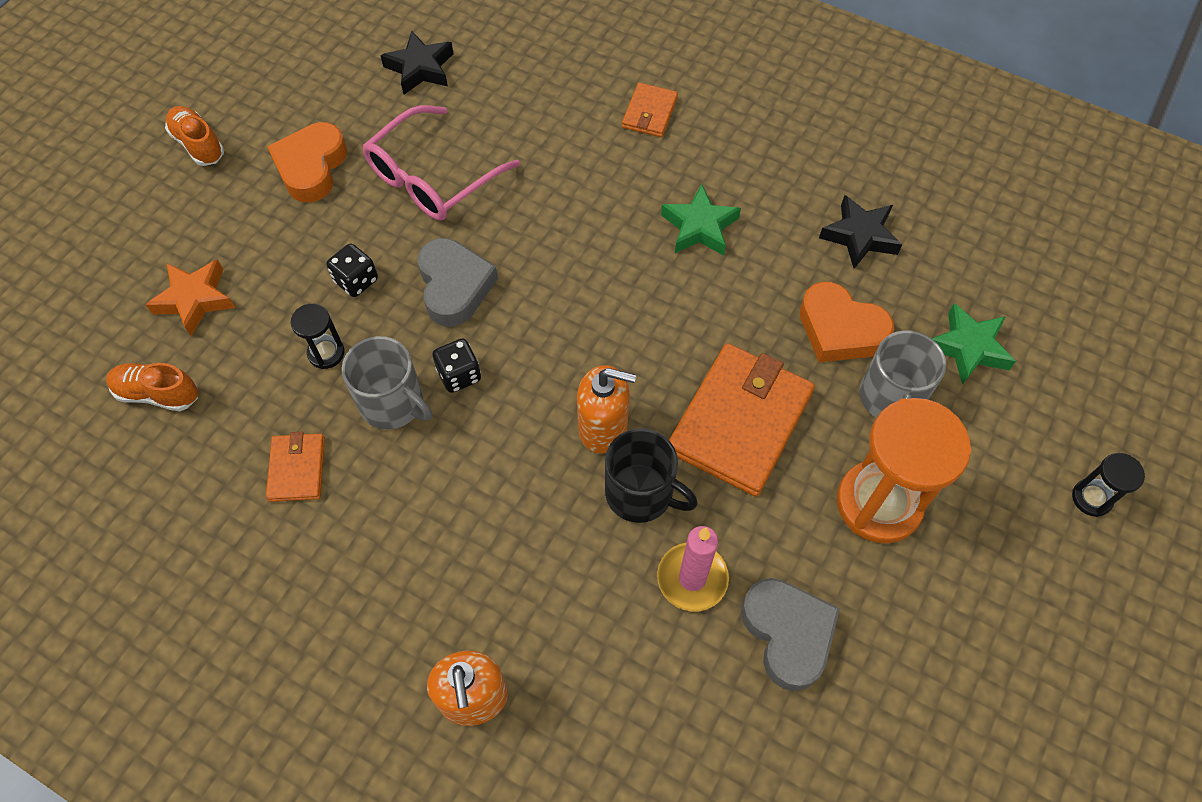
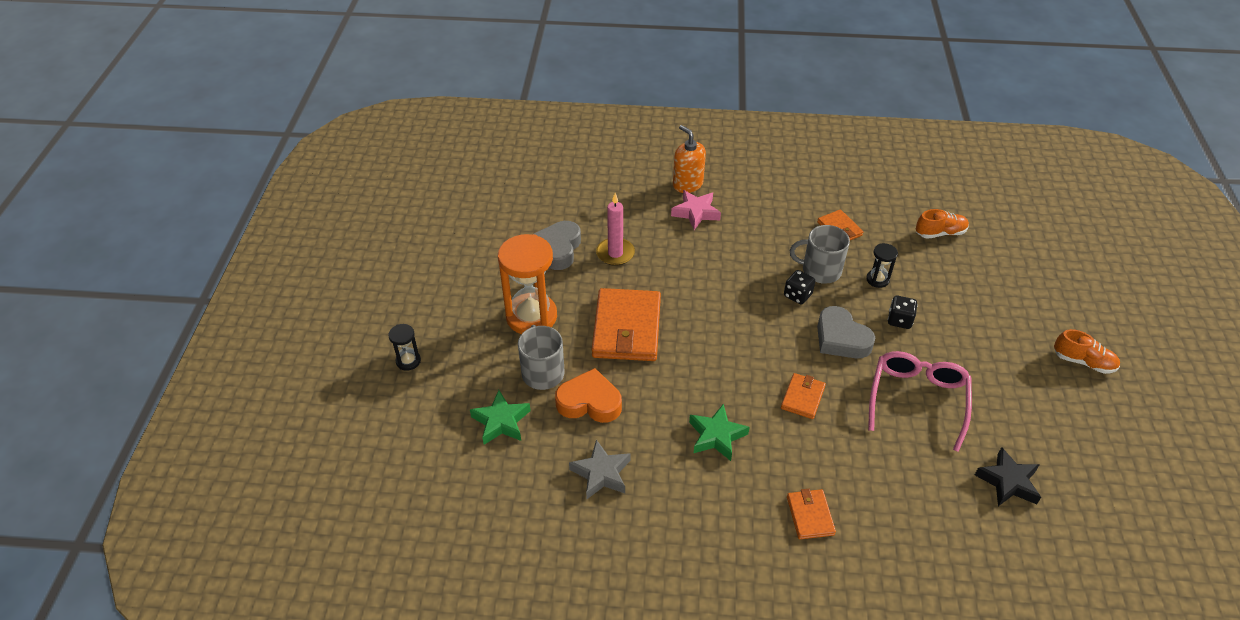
camera: 155 degrees right, 15 degrees down
orange star [145,259,235,336] -> none
orange heart [267,122,347,202] -> none
orange soap dispenser [577,365,636,453] -> none
black mug [605,428,698,523] -> none
grey heart [741,578,840,691] -> grey heart turned 60 degrees clockwise [532,221,581,270]
black star [819,195,902,269] -> grey star [569,440,631,499]
none -> pink star [671,190,721,230]
none -> orange wallet [781,373,826,419]

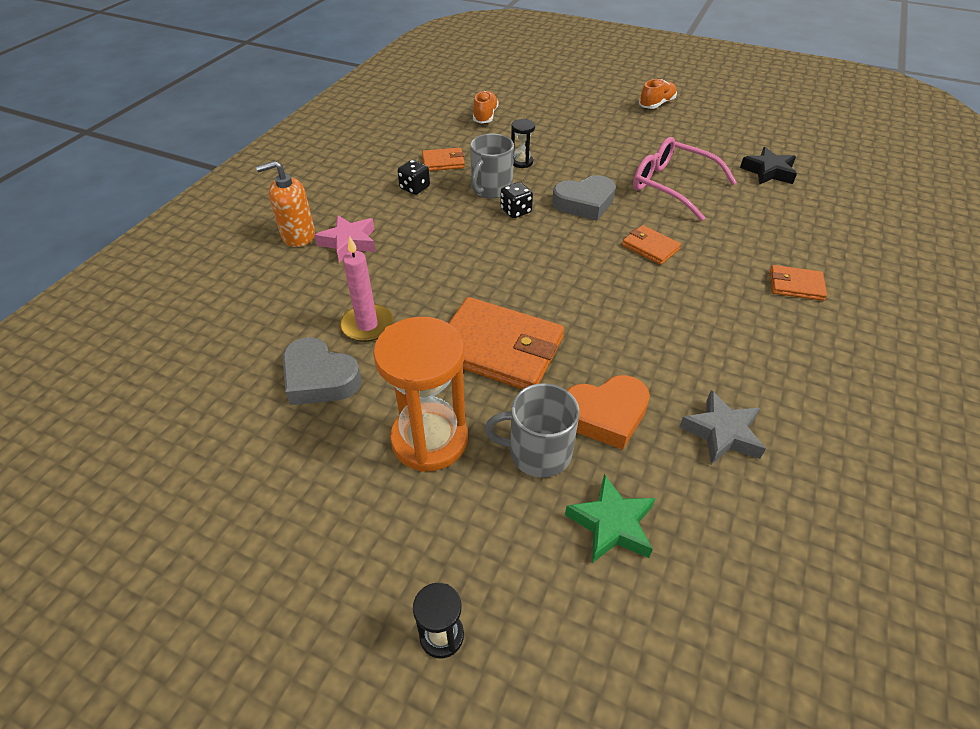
camera: 70 degrees left, 0 degrees up
orange heart [555,368,622,423] -> orange heart turned 135 degrees counterclockwise [567,375,650,450]
green star [689,404,750,461] -> none
black dice [888,296,918,329] -> black dice moved to [398,160,430,195]

